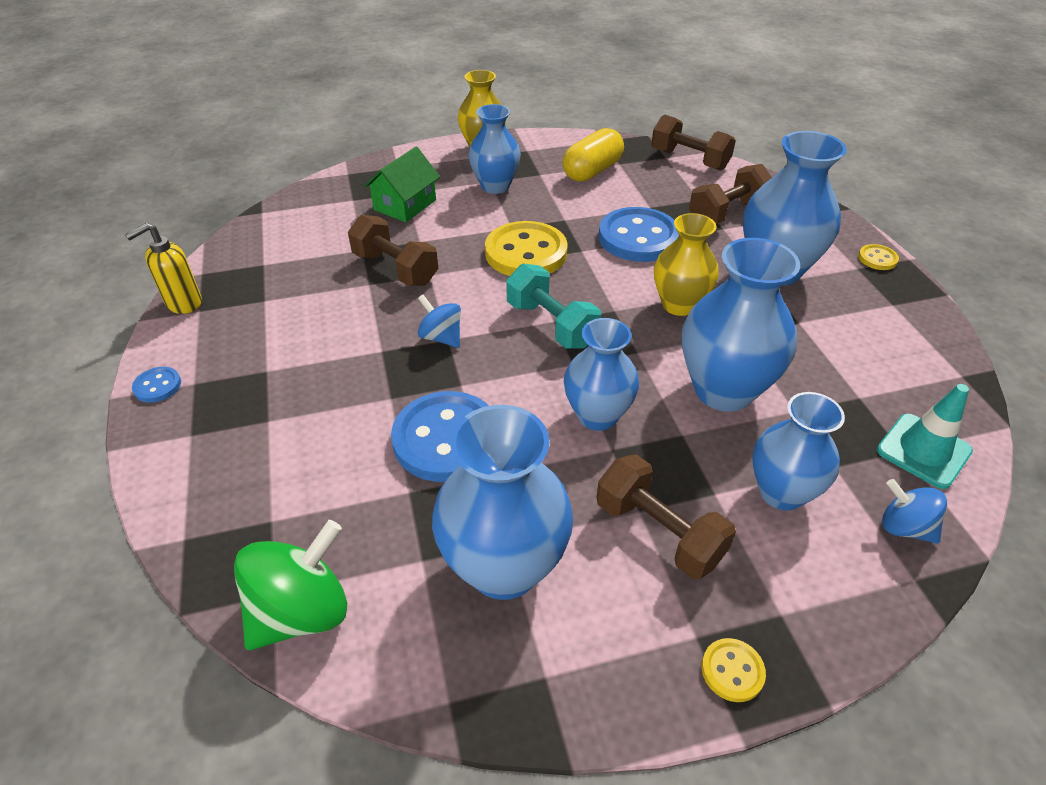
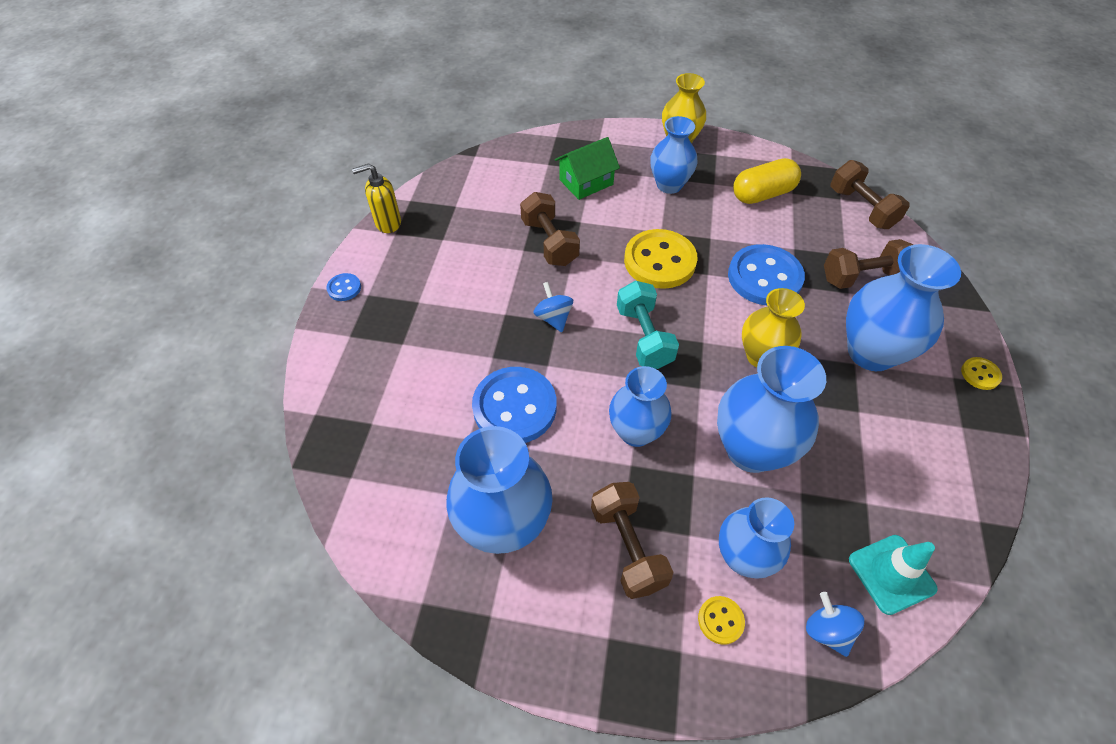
camera: 25 degrees right, 10 degrees up
green spinning top [234,520,347,650] -> none
yellow button [701,638,766,702] -> yellow button moved to [698,596,745,645]

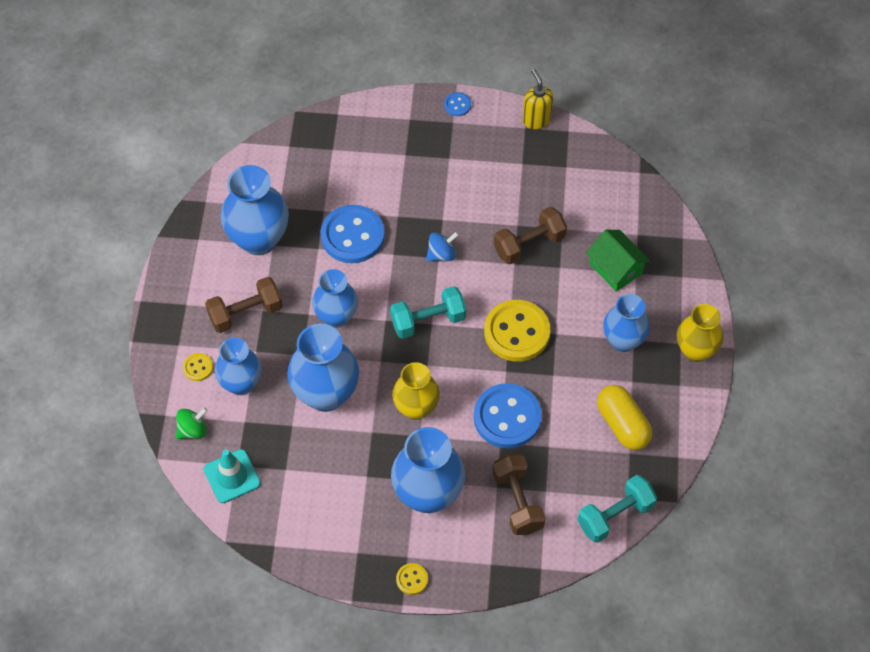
camera: 85 degrees right, 5 degrees up
blue spinning top [806,592,864,657] -> green spinning top [176,407,208,439]
brown dumbbell [831,160,910,229] -> turquoise dumbbell [578,475,657,543]

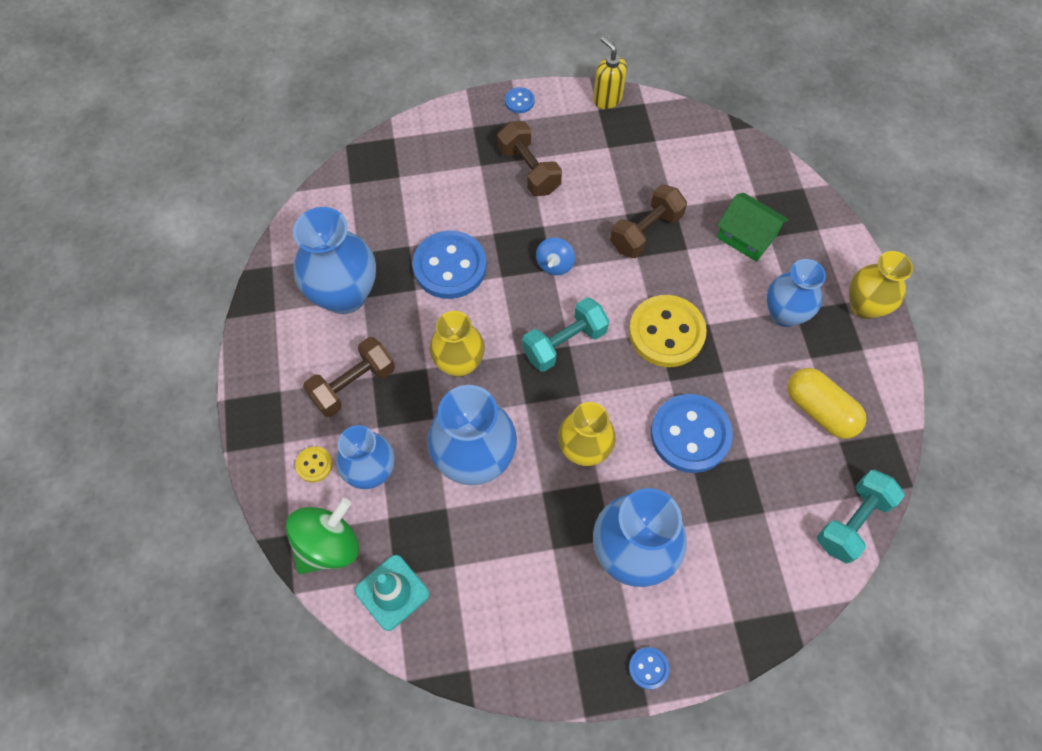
camera: 15 degrees left, 5 degrees up
green spinning top [176,407,208,439] -> green spinning top [286,498,359,574], size x1.70
blue vase [312,269,358,328] -> yellow vase [429,311,485,377]
yellow button [396,563,428,595] -> blue button [629,647,669,689]
blue spinning top [426,232,459,261] -> blue spinning top turned 150 degrees clockwise [536,237,575,275]
brown dumbbell [492,454,546,535] -> brown dumbbell moved to [497,121,562,196]

